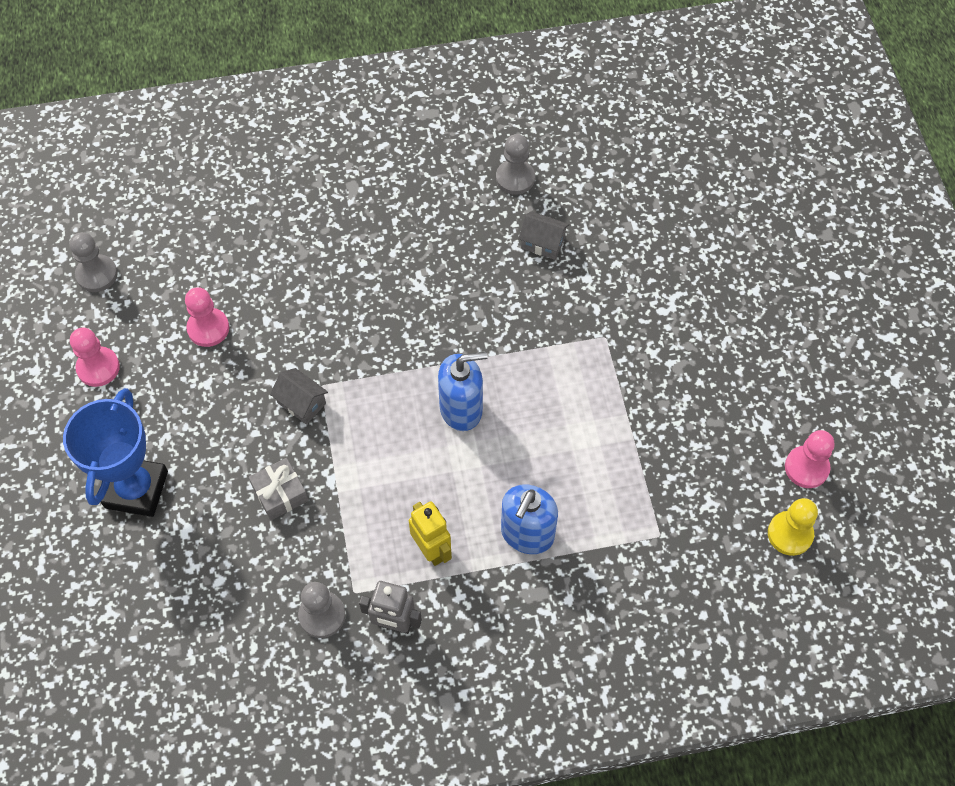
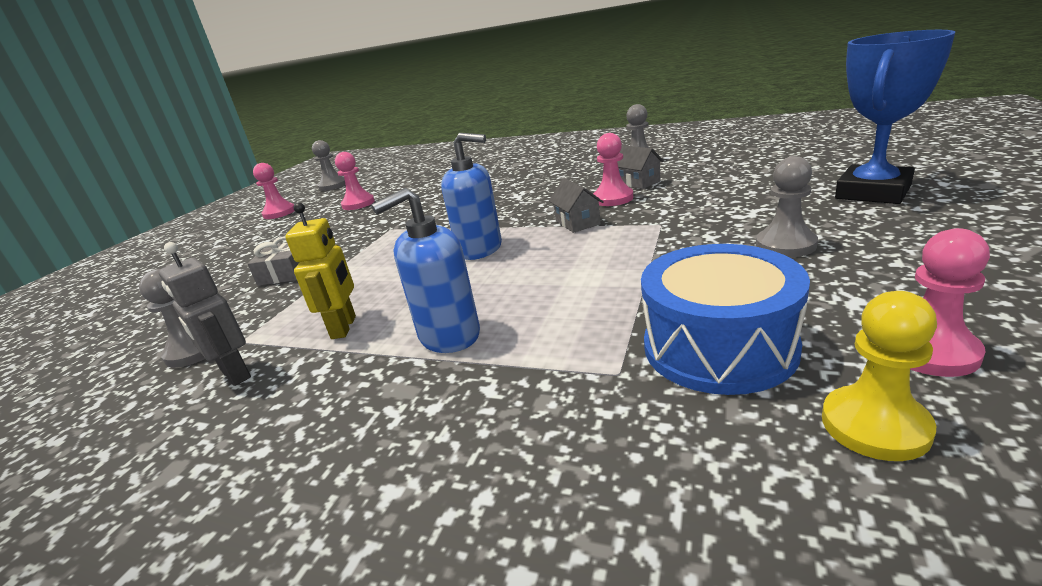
camera: 35 degrees right, 35 degrees down
blue trophy [63,388,168,517] -> blue trophy moved to [835,30,955,204]
grey house [270,368,328,424] -> grey house moved to [549,178,603,233]
none -> pink pawn [593,133,633,206]
none -> blue drum [641,244,810,395]
none -> grey pawn [756,156,818,257]

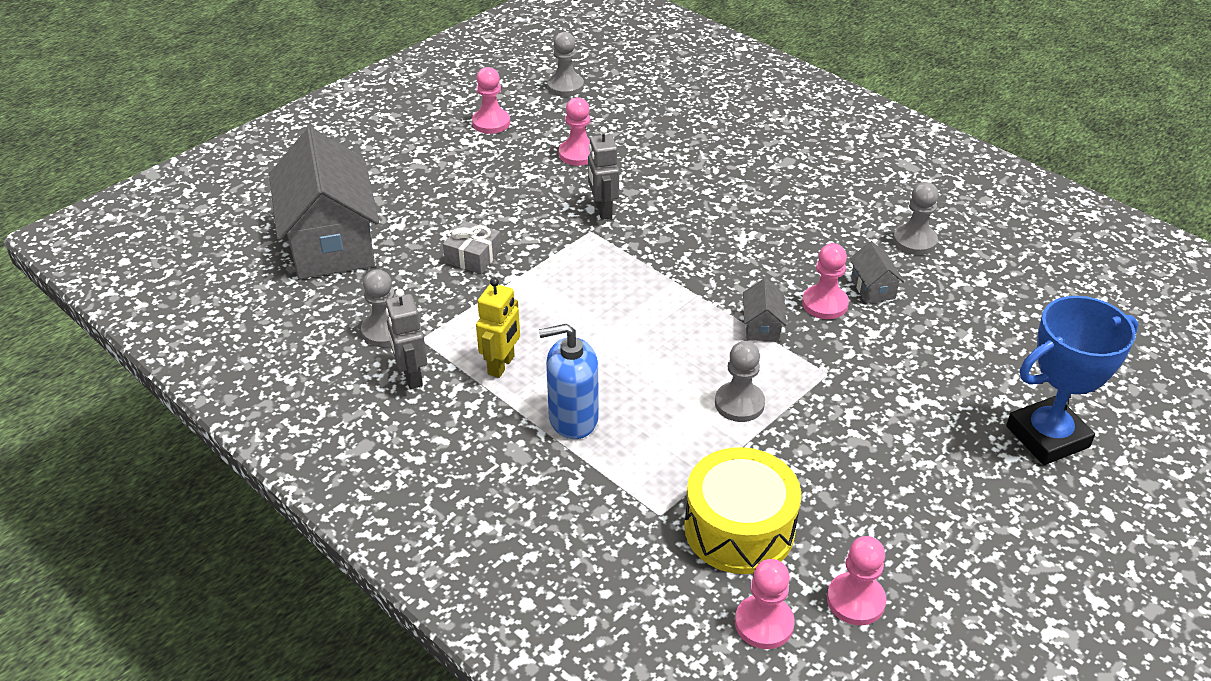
camera: 20 degrees right, 15 degrees up
blue soap dispenser [441,133,502,260] -> none
blue drum [641,244,810,395] -> yellow drum [684,447,801,574]
grey pawn [756,156,818,257] -> grey pawn moved to [715,341,765,422]
yellow pawn [822,291,937,461] -> pink pawn [735,559,795,649]
none -> grey house [269,127,379,279]
none -> grey robot [588,127,619,220]

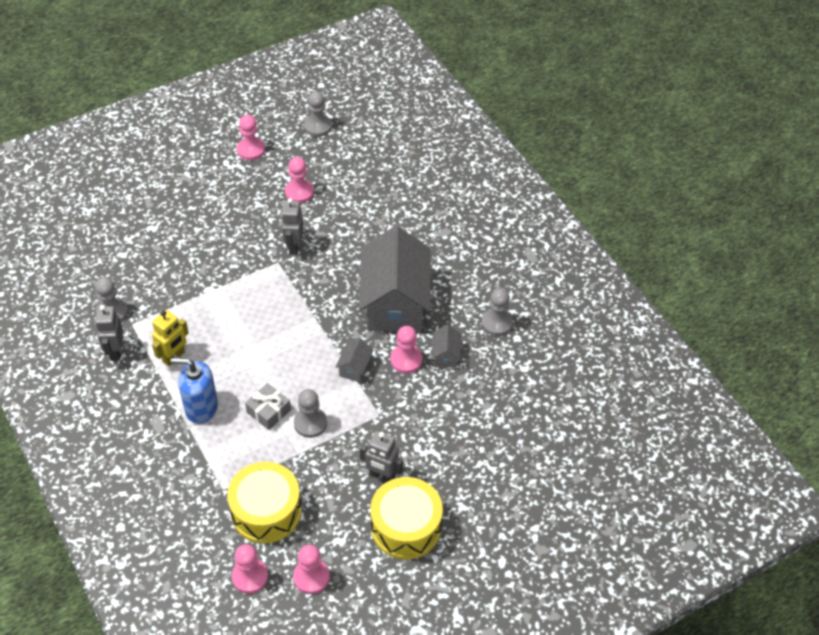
camera: 15 degrees right, 10 degrees up
grey house [269,127,379,279] -> grey house moved to [359,226,431,332]
grey gift [443,221,501,274] -> grey gift moved to [245,383,291,430]
blue trophy [1006,296,1138,465] -> none
none -> grey robot [360,431,403,482]
none -> yellow drum [370,477,443,559]

